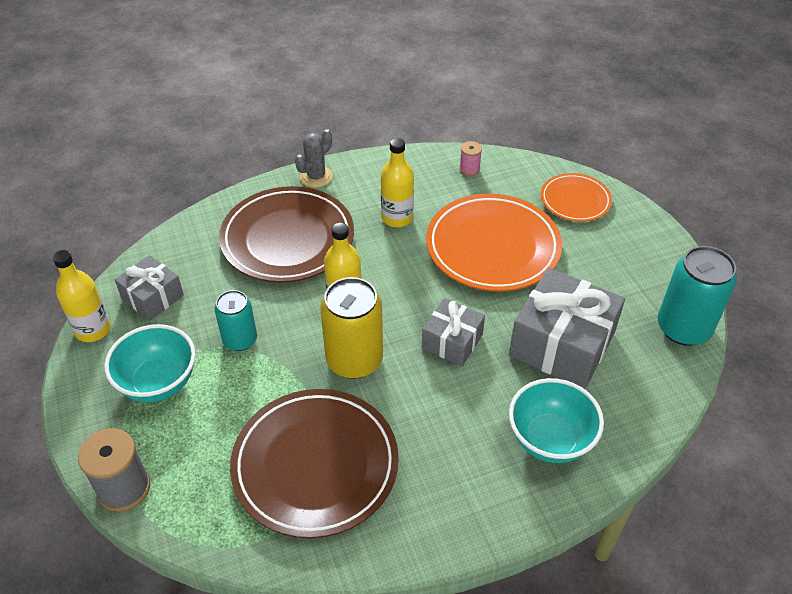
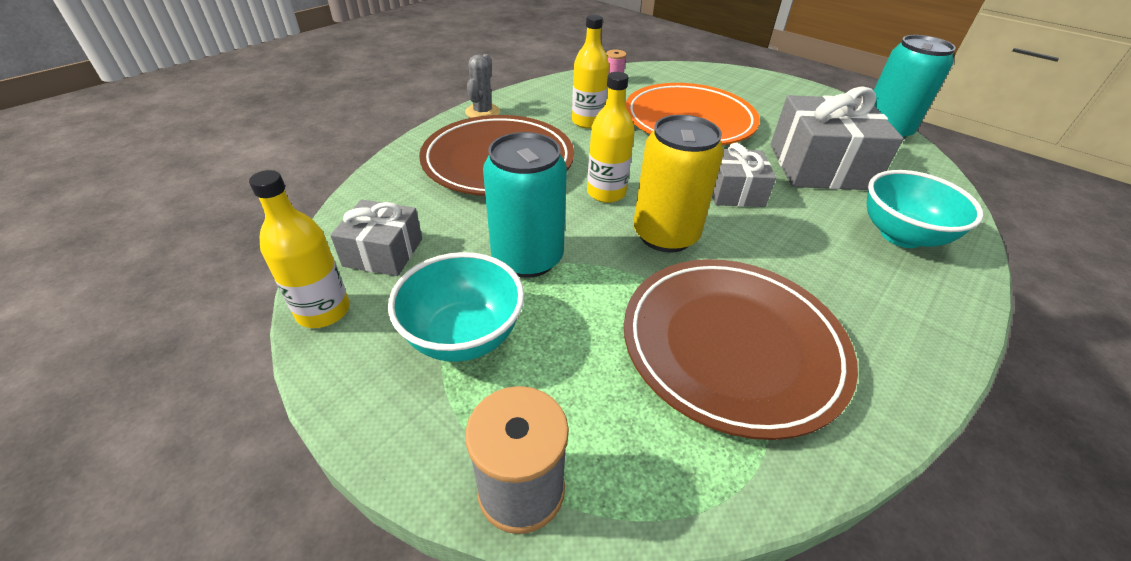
camera: 30 degrees left, 5 degrees down
turquoise can [215,290,257,351] -> turquoise can [483,132,567,278], size x1.61
orange plate [541,173,612,222] -> none

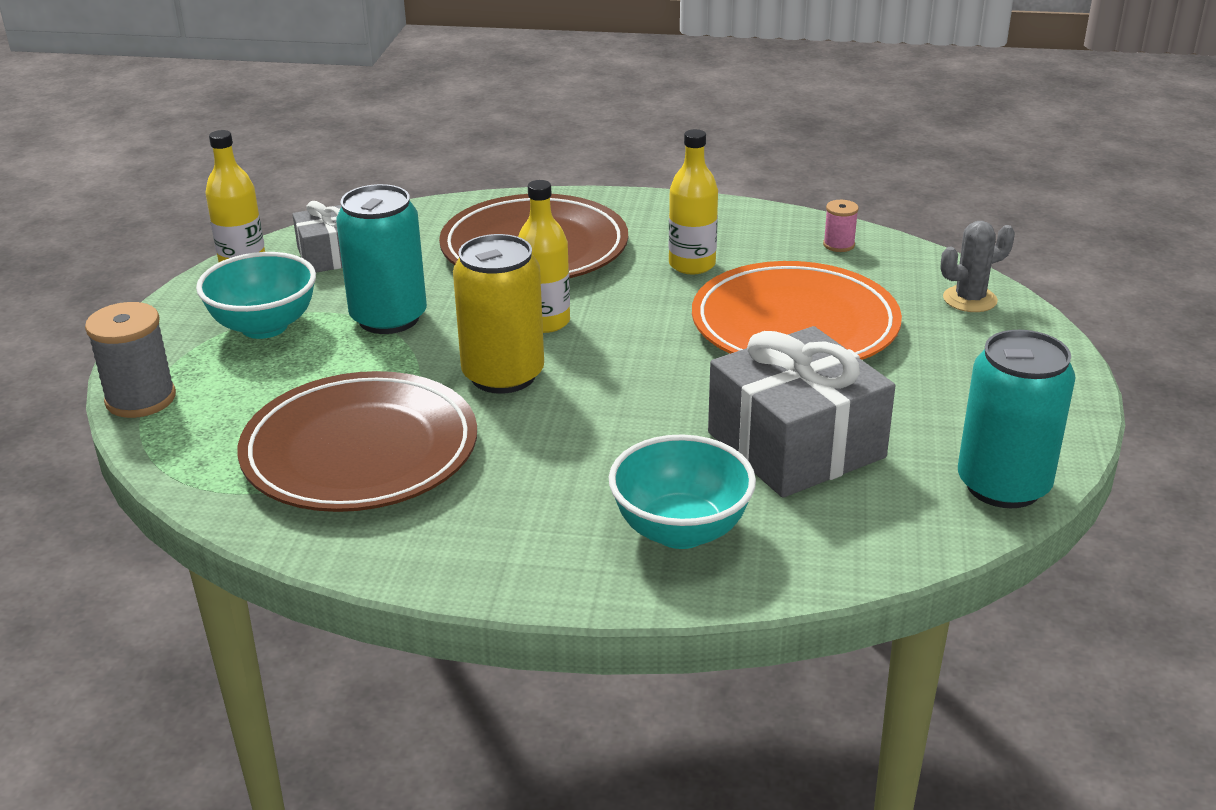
camera: 60 degrees right, 10 degrees down
grey cactus [465,54,500,118] -> grey cactus moved to [941,221,1015,312]
grey gift [712,143,776,207] -> none

